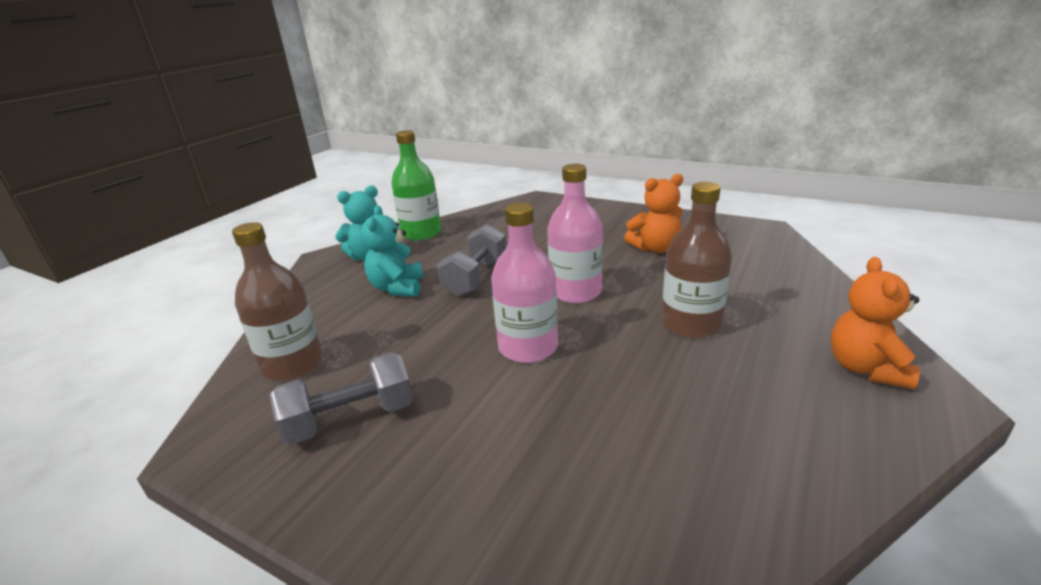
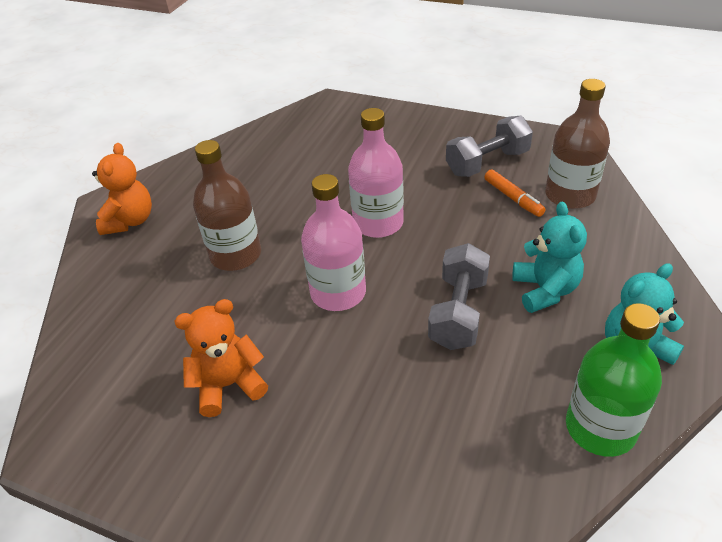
camera: 175 degrees right, 15 degrees up
none -> orange marker [484,169,546,217]

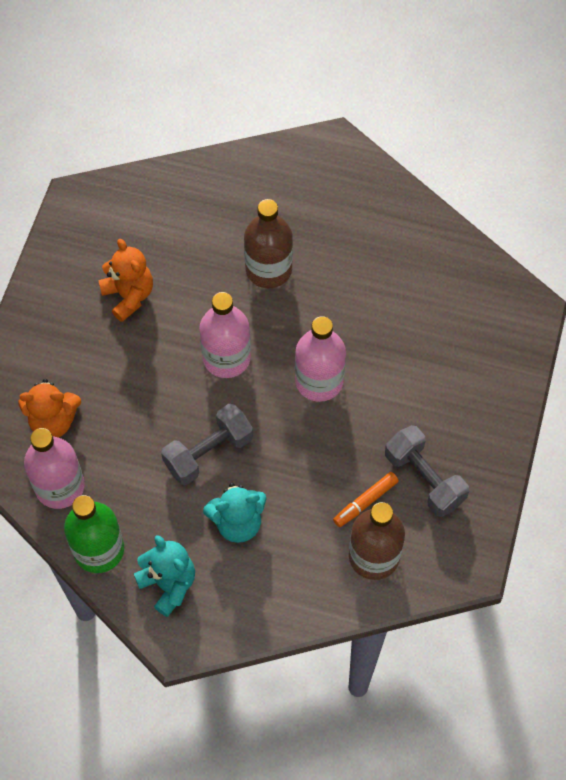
camera: 80 degrees right, 20 degrees up
orange teddy bear [92,143,152,235] -> orange teddy bear moved to [18,379,81,438]
grey dumbbell [428,243,490,350] -> grey dumbbell turned 45 degrees counterclockwise [161,404,253,485]
none -> pink bottle [24,428,85,509]

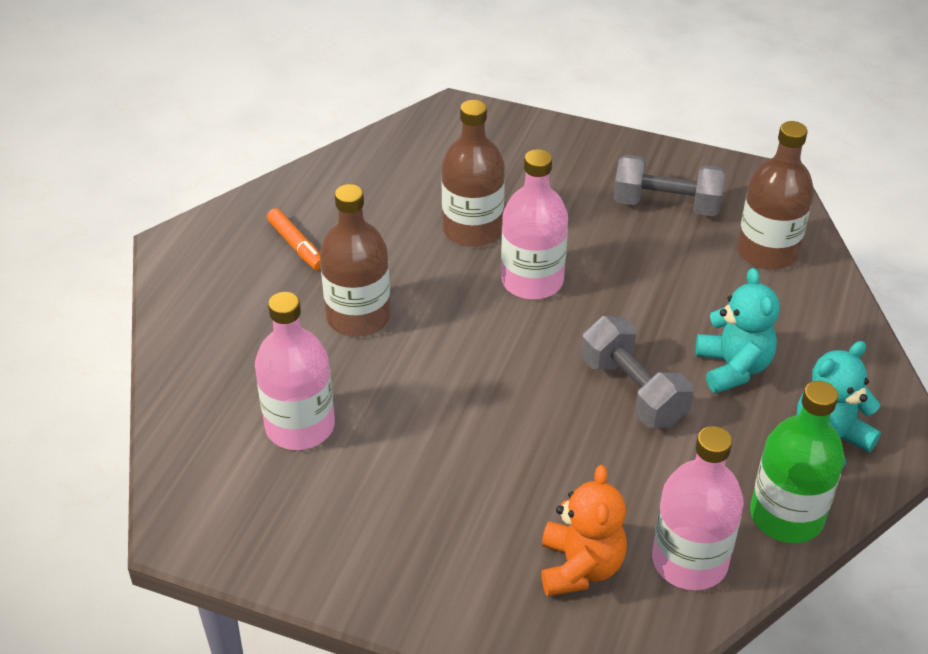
camera: 85 degrees left, 20 degrees down
orange teddy bear [98,239,153,322] -> none
pink bottle [199,292,251,378] -> pink bottle moved to [255,292,335,450]
orange marker [333,472,399,527] -> orange marker moved to [267,208,321,270]
grey dumbbell [385,425,469,517] -> grey dumbbell turned 45 degrees clockwise [613,154,725,216]
none -> brown bottle [441,100,505,247]

